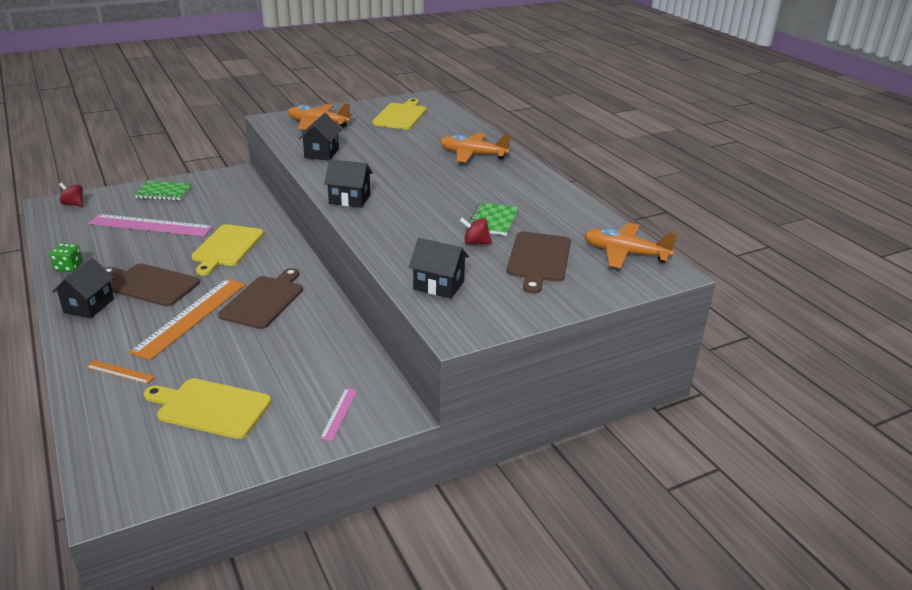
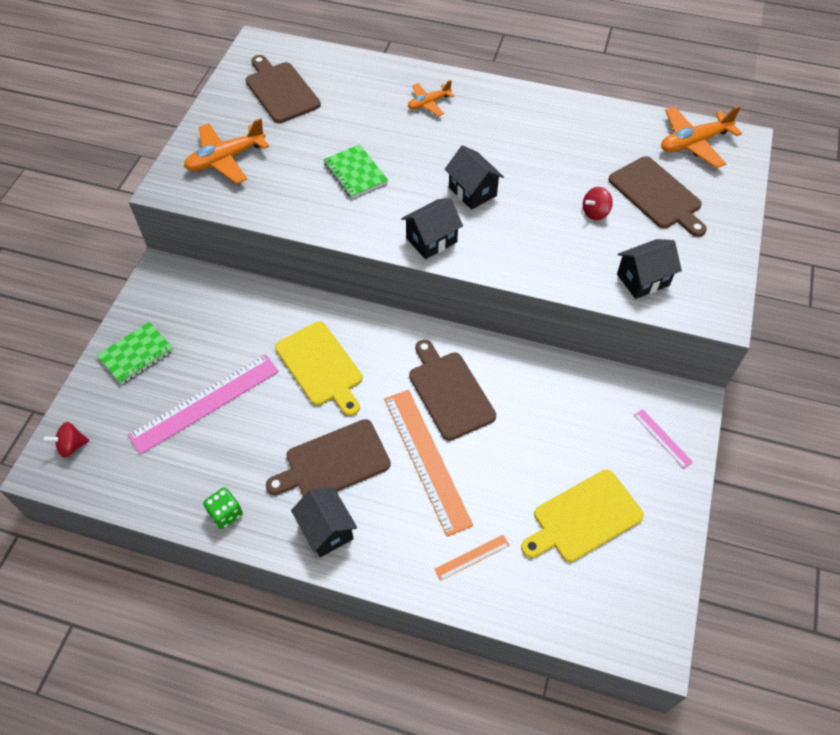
camera: 45 degrees left, 25 degrees up
black house [299,113,342,161] -> black house moved to [445,145,504,210]
yellow cutting board [372,98,426,130] -> brown cutting board [246,55,321,123]
orange plane [440,133,511,162] -> orange plane [408,80,455,116], size x0.60
green notebook [467,202,518,236] -> green notebook moved to [323,144,388,199]

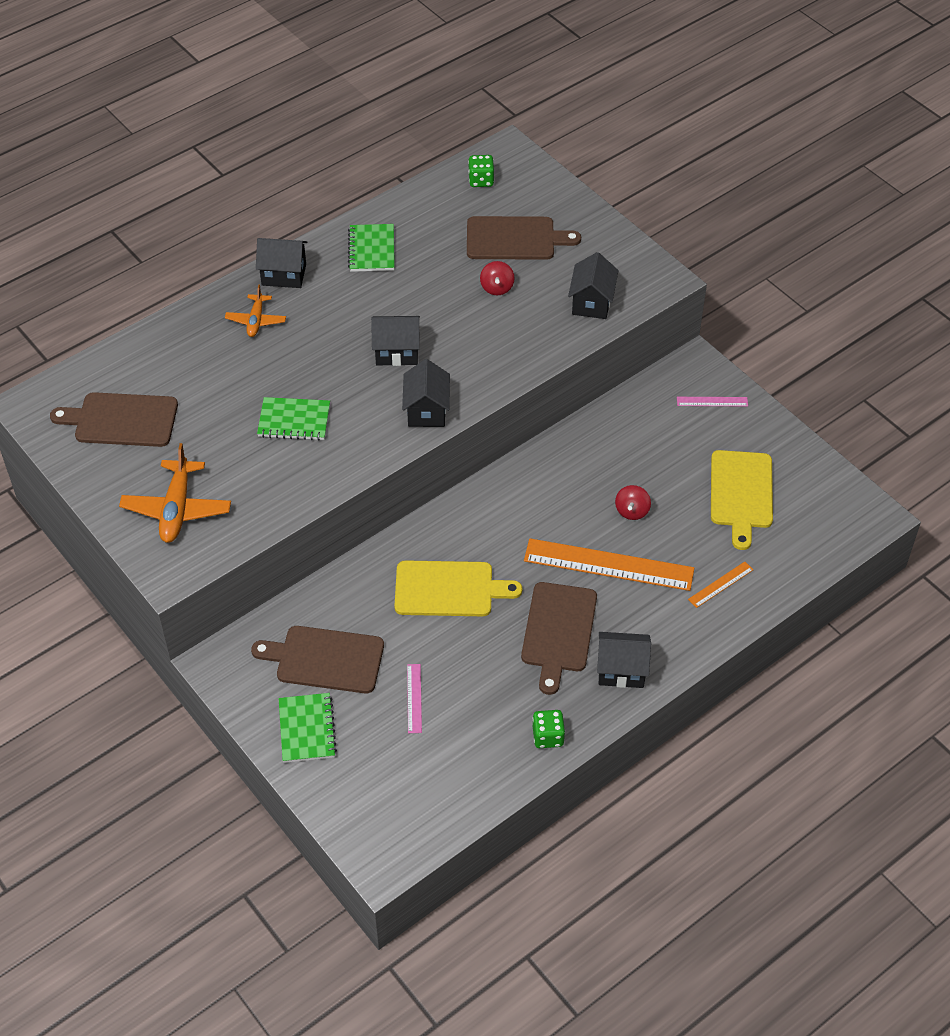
camera: 55 degrees left, 5 degrees down
red spinning top [43,422,89,458] -> red spinning top moved to [615,485,651,520]
pink ruler [128,354,279,455] -> pink ruler [407,664,422,733], size x0.45
brown cutting board [409,339,496,441] -> brown cutting board moved to [251,626,384,693]
orange ruler [435,535,510,581] -> orange ruler turned 45 degrees clockwise [688,562,753,608]
orange plane [661,105,742,168] -> green dice [468,155,494,187]
none -> black house [256,238,307,288]
none -> green notebook [348,224,395,272]

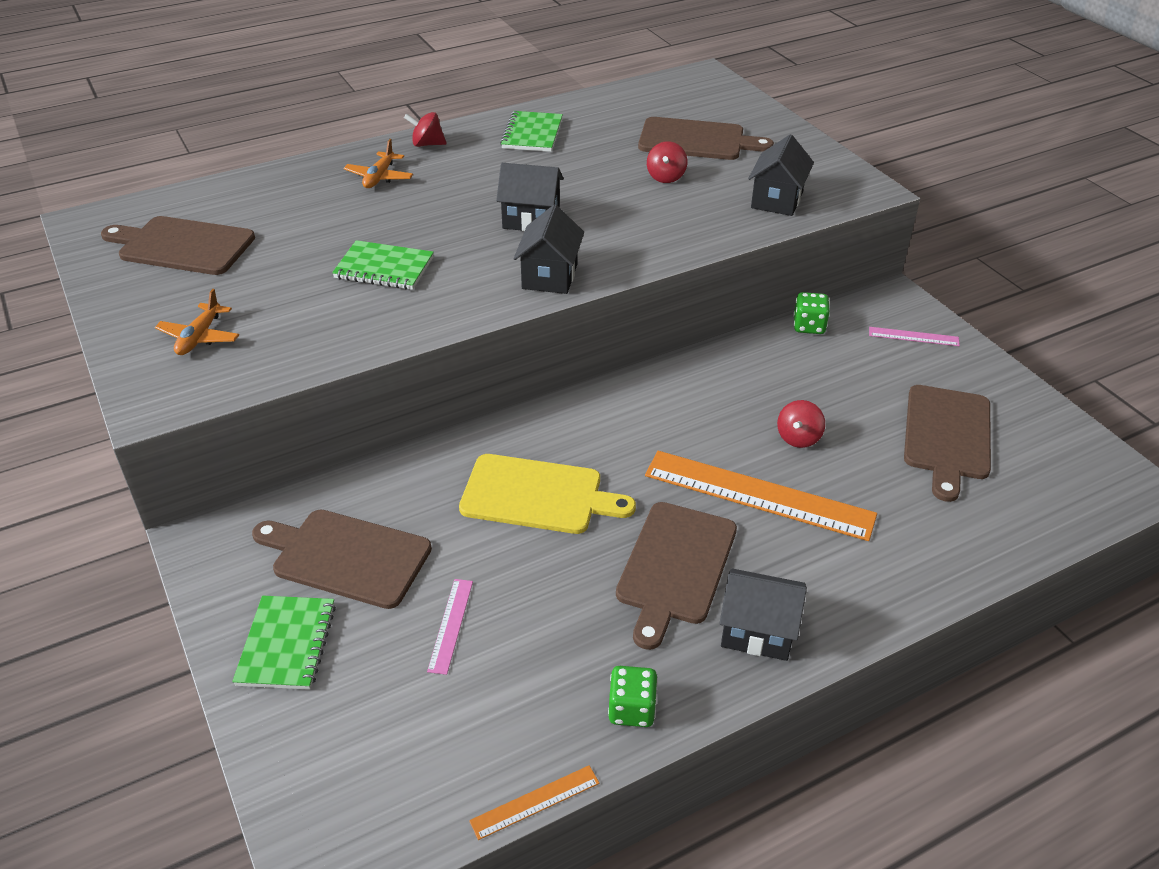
camera: 10 degrees right, 10 degrees down
orange plane [119,443,231,543] -> orange plane [155,289,239,355], size x0.60
black house [256,238,307,288] -> red spinning top [404,112,447,147]
green dice [468,155,494,187] -> green dice moved to [793,292,830,334]
orange ruler [688,562,753,608] -> orange ruler moved to [469,765,600,840]
yellow cutting board [711,450,773,550] -> brown cutting board [904,385,991,502]

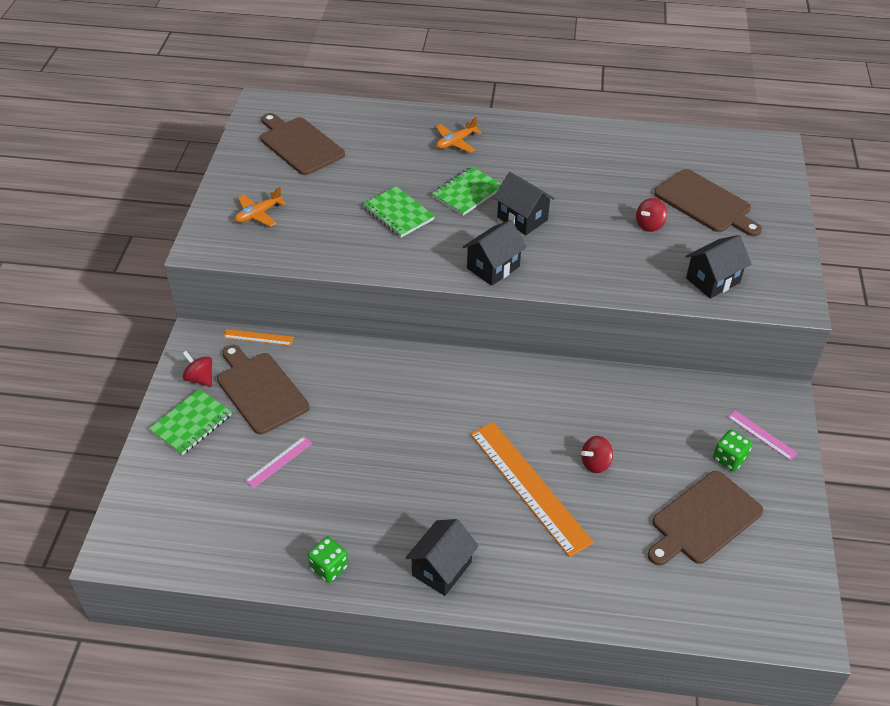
camera: 35 degrees right, 5 degrees up
red spinning top [404,112,447,147] -> red spinning top moved to [182,351,212,387]
yellow cutting board [459,454,636,534] -> none
orange ruler [469,765,600,840] -> orange ruler moved to [223,329,294,346]
green notebook [500,111,563,152] -> green notebook moved to [432,167,502,216]
brown cutting board [616,502,737,650] -> none
black house [719,568,807,661] -> black house turned 75 degrees clockwise [405,519,479,596]
green dice [793,292,830,334] -> green dice moved to [713,429,752,471]

